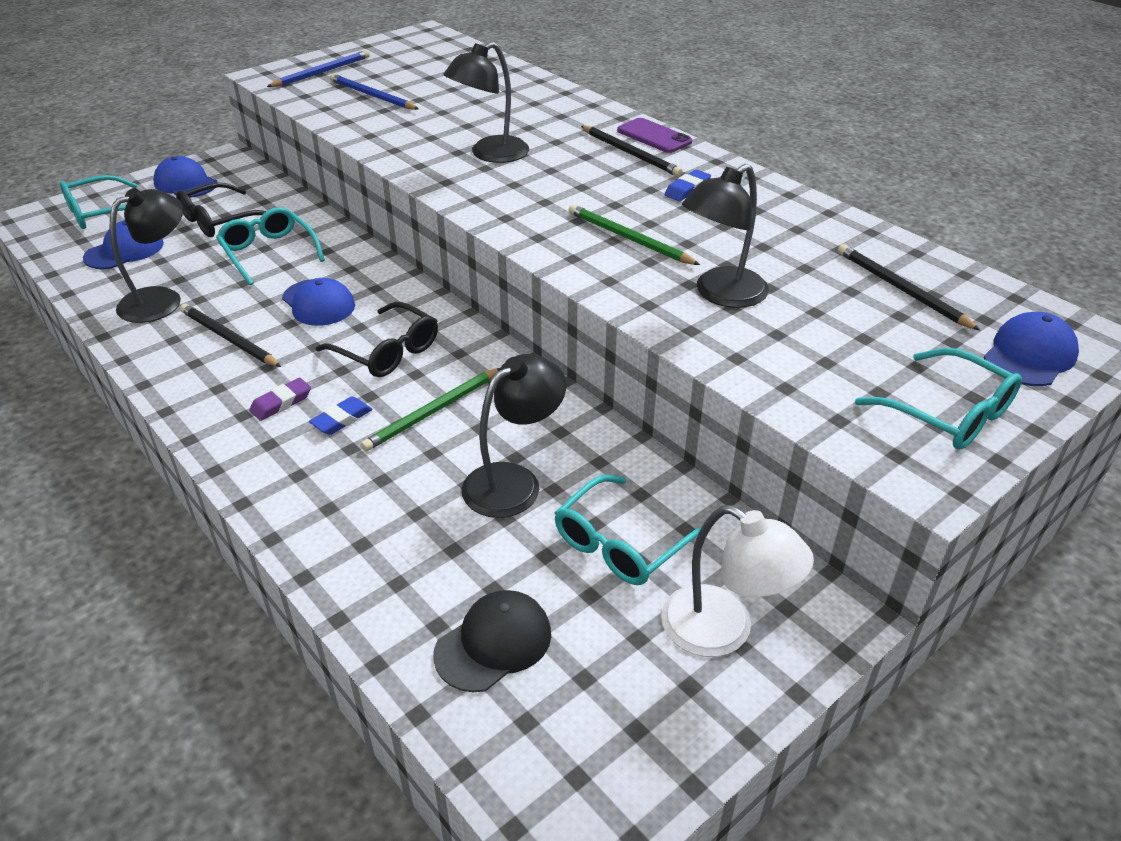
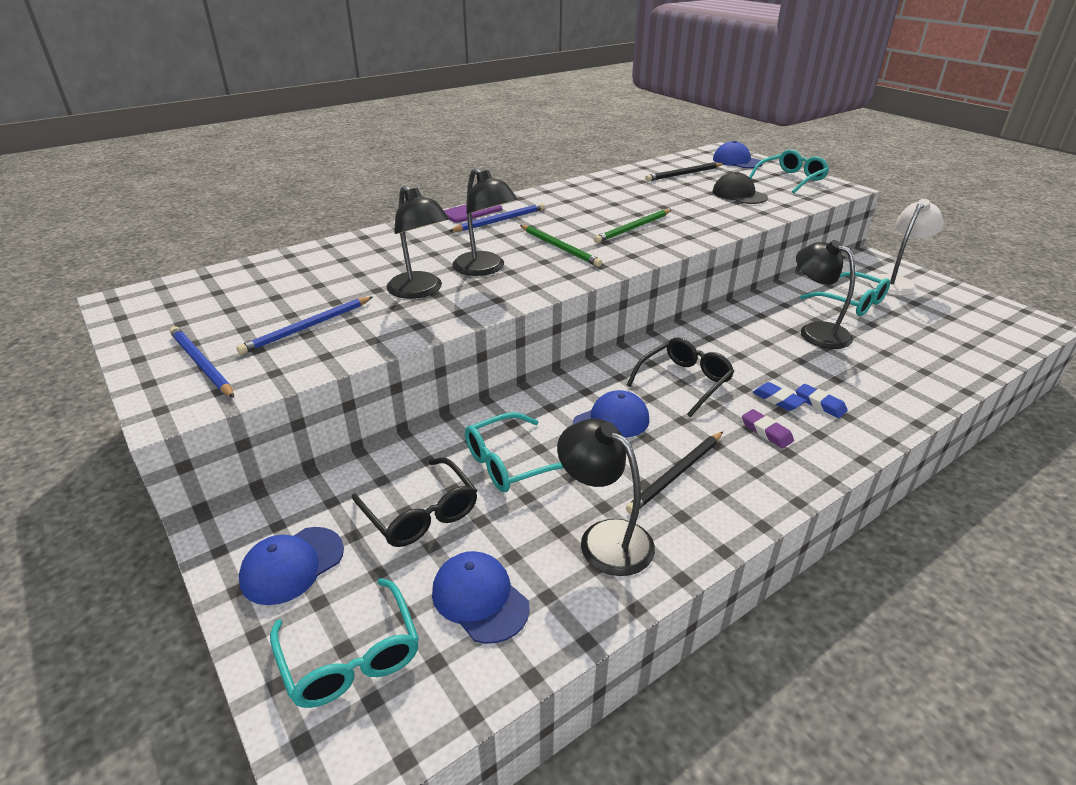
camera: 85 degrees left, 5 degrees down
green pencil [361,368,500,451] -> green pencil moved to [520,225,602,267]
black cap [433,590,551,692] -> black cap moved to [712,171,768,204]
black pencil [581,126,683,177] -> blue pencil [449,203,545,232]
blue eraser [665,169,711,201] -> blue eraser moved to [796,384,848,418]
black lamp [682,164,769,308] -> black lamp moved to [386,185,449,299]

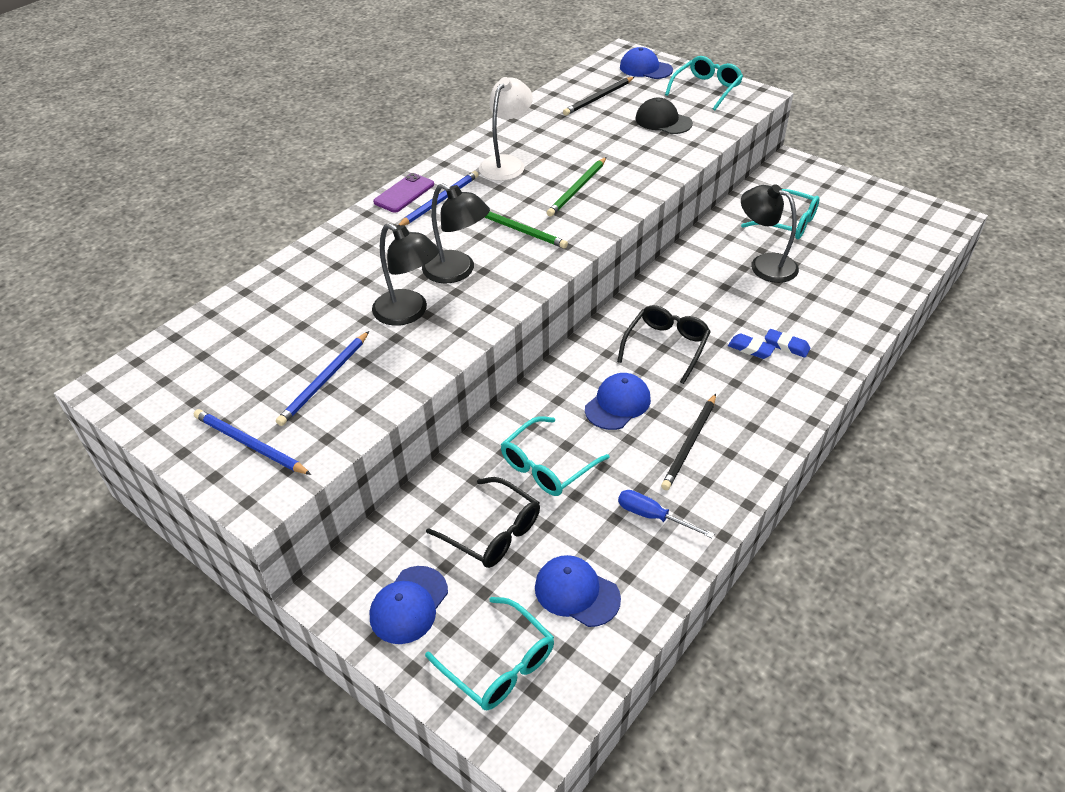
camera: 15 degrees left, 10 degrees up
black lamp [557,419,655,576] -> blue screwdriver [618,490,714,538]
purple eraser [742,409,794,448] -> none
white lamp [869,199,944,296] -> white lamp moved to [479,77,533,181]

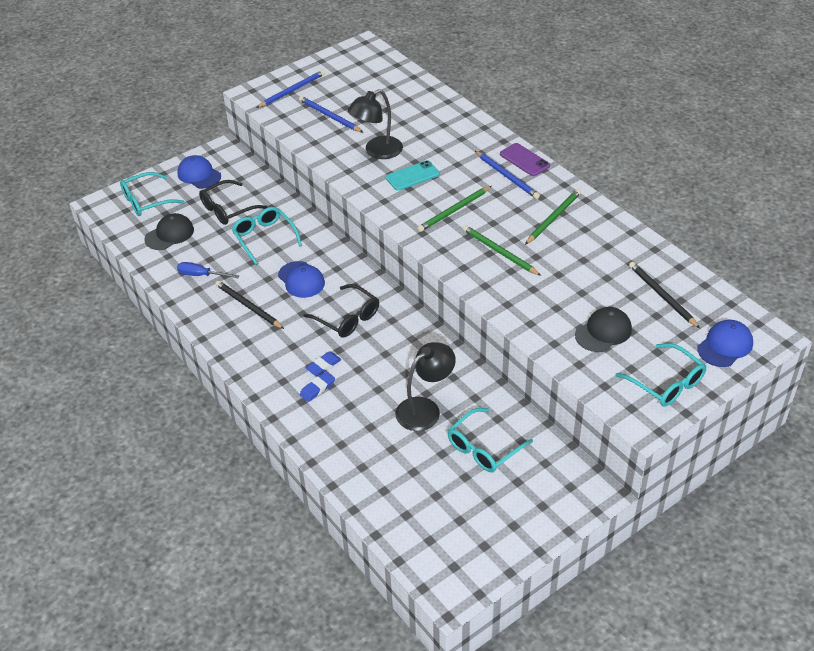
camera: 105 degrees right, 0 degrees up
black lamp [422,183,490,283] -> turquoise phone [386,160,440,191]
white lamp [479,77,533,181] -> green pencil [525,189,581,245]
blue cap [535,555,621,627] -> black cap [144,213,194,250]
blue screwdriver [618,490,714,538] -> blue screwdriver turned 120 degrees counterclockwise [177,262,239,278]

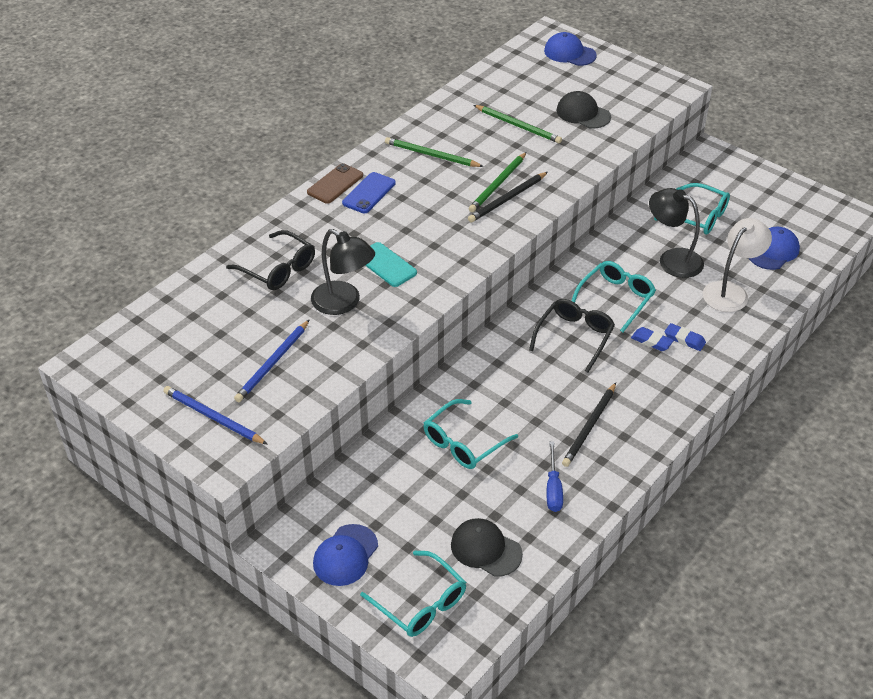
camera: 105 degrees left, 0 degrees up
black glasses [199,180,268,225] -> black glasses moved to [226,230,315,290]
blue cap [278,261,325,298] -> blue cap moved to [749,227,800,270]
green pencil [417,186,491,232] -> green pencil moved to [474,105,562,143]
blue pencil [475,151,540,199] -> blue phone [342,172,396,213]
purple phone [500,143,550,176] -> brown phone [307,163,363,204]
turquoise glasses [615,343,706,407] -> turquoise glasses moved to [572,261,656,333]
black pencil [629,262,700,328] -> black pencil moved to [468,172,548,222]
none -> white lamp [703,218,772,312]

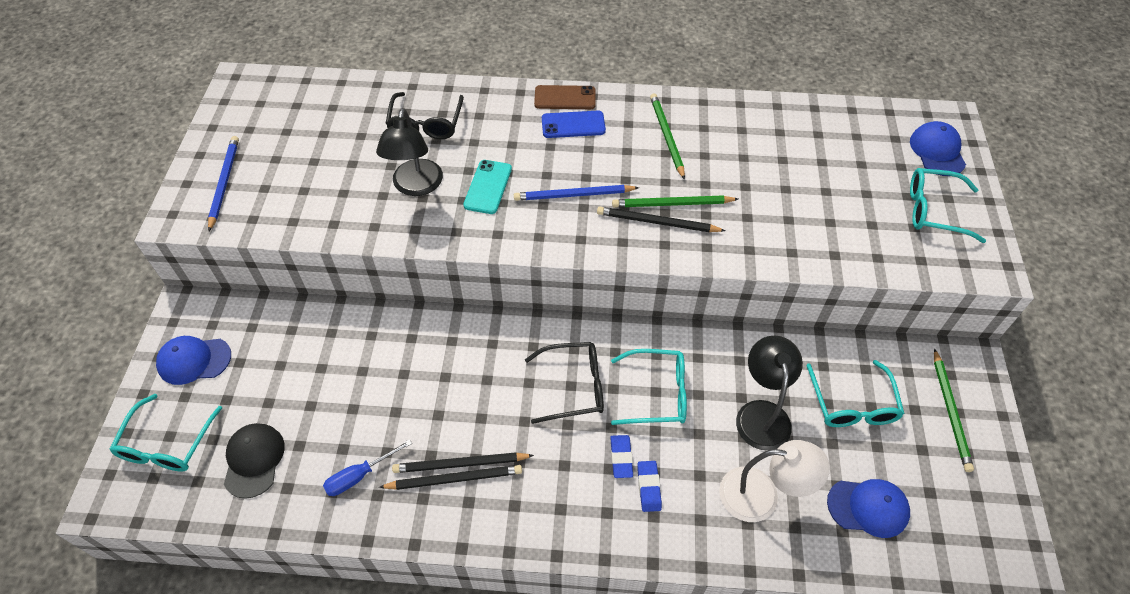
camera: 55 degrees right, 10 degrees up
blue pencil [234,319,310,402] -> blue pencil moved to [514,185,639,201]
turquoise glasses [423,399,518,469] -> turquoise glasses moved to [910,168,986,243]
green pencil [474,105,562,143] -> green pencil moved to [934,348,974,472]
black cap [556,91,611,128] -> none
none -> black pencil [379,465,522,490]

